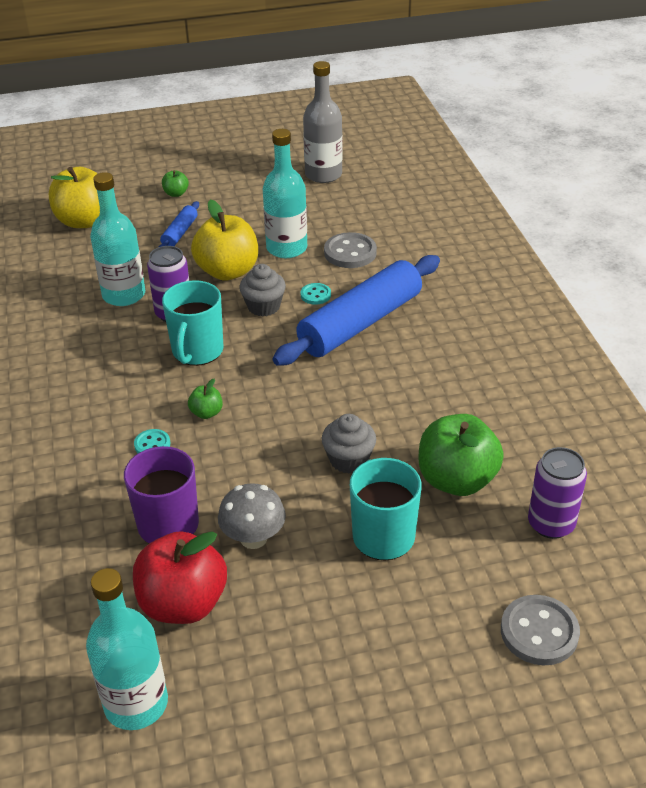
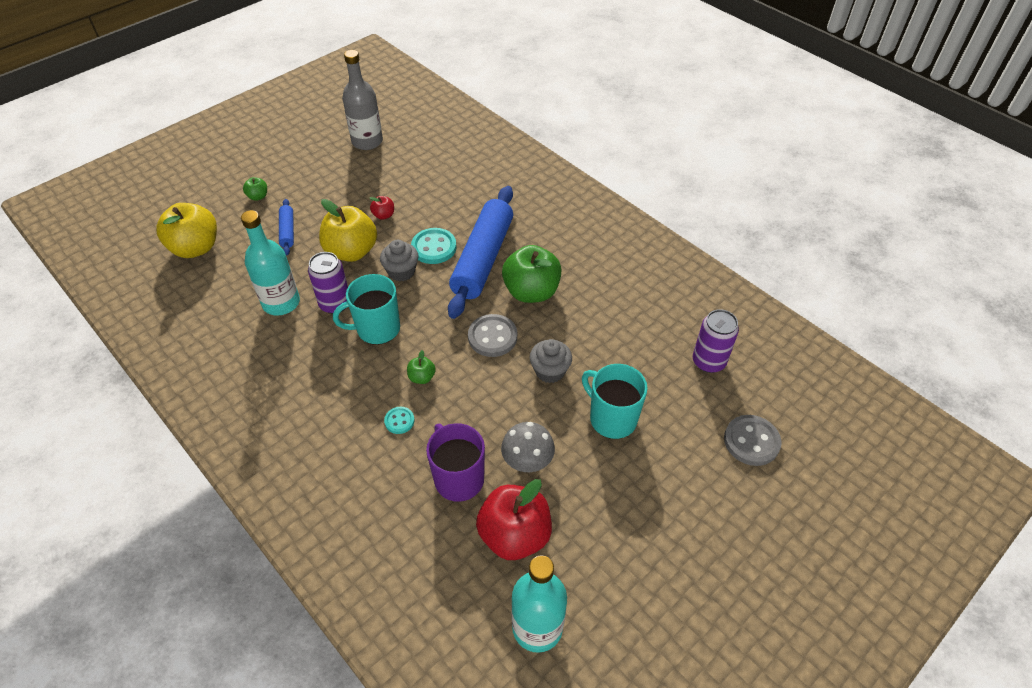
camera: 30 degrees left, 10 degrees up
turquoise mug [162,280,224,366] -> turquoise mug turned 90 degrees clockwise [333,274,400,345]
turquoise bottle [263,129,307,258] -> red apple [370,196,394,220]
turquoise button [301,283,331,305] -> turquoise button [411,228,456,264], size x1.80
grey button [324,232,377,268] -> grey button moved to [468,314,517,357]
green apple [419,414,504,496] -> green apple moved to [502,245,562,303]

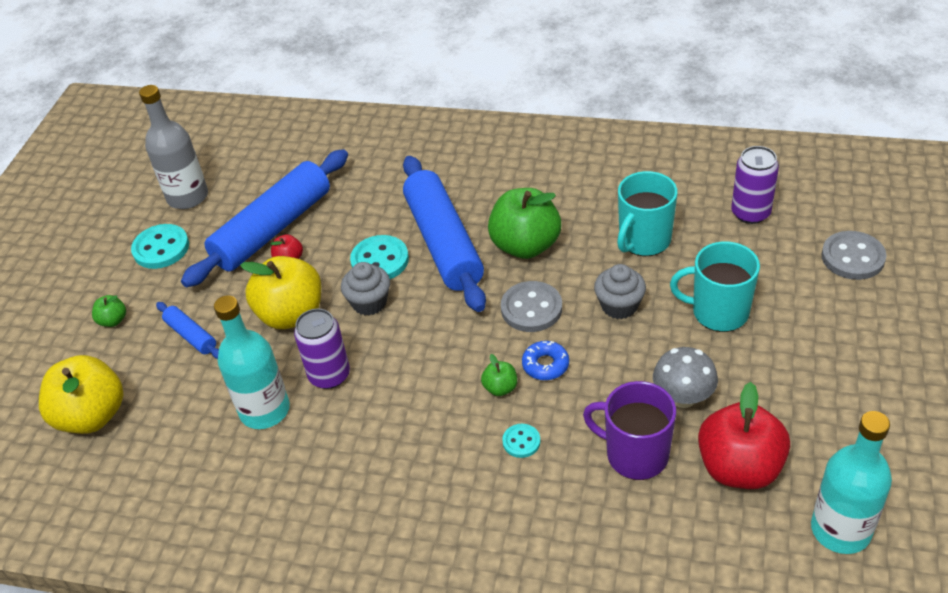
camera: 30 degrees left, 5 degrees down
turquoise mug [333,274,400,345] -> turquoise mug moved to [617,171,678,256]
none -> turquoise button [131,224,189,269]
none -> blue rolling pin [181,149,348,287]
none -> blue donut [522,341,569,380]

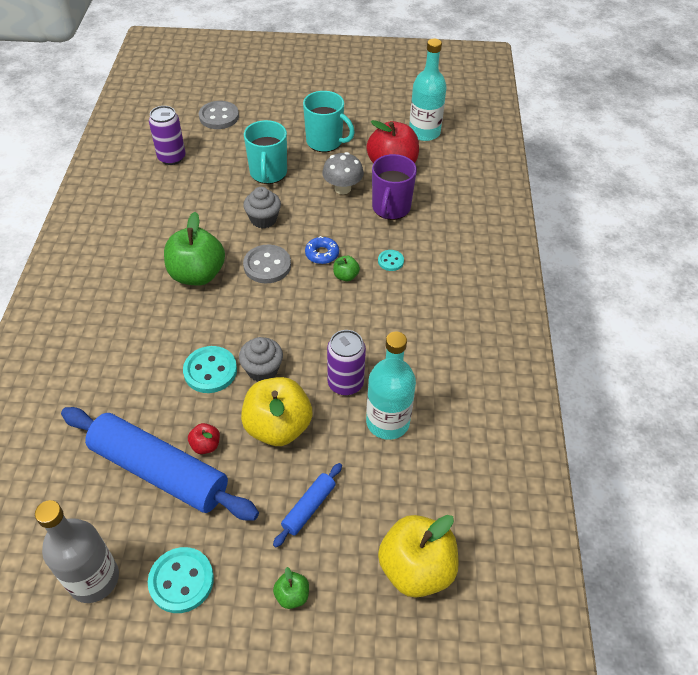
camera: 105 degrees left, 5 degrees up
blue rolling pin [403,156,486,312] -> none
turquoise mug [617,171,678,256] -> turquoise mug moved to [303,91,355,152]

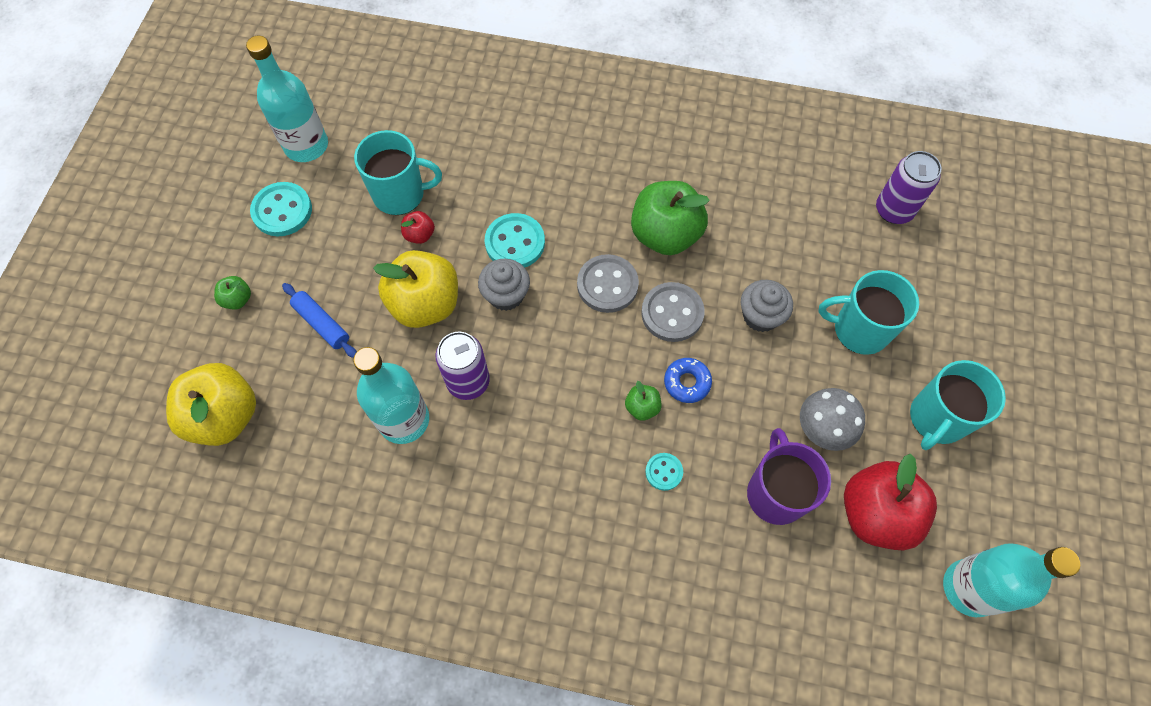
camera: 100 degrees right, 15 degrees up
grey bottle [35,500,119,603] -> turquoise bottle [246,36,328,162]
blue rolling pin [61,407,259,521] -> turquoise mug [354,130,442,215]
grey button [199,101,239,129] -> grey button moved to [577,254,639,313]
purple mug [372,154,417,220] -> purple mug turned 60 degrees clockwise [747,428,831,525]

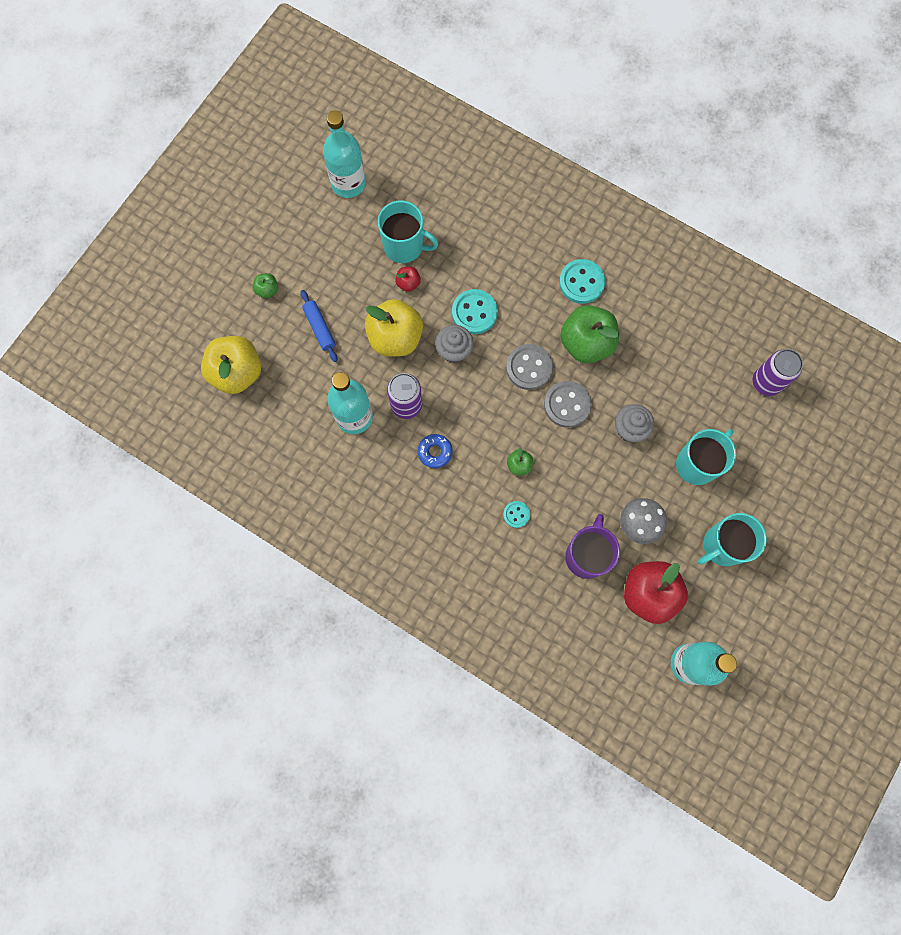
camera: 20 degrees right, 10 degrees up
turquoise button [250,182,312,236] -> turquoise button moved to [559,259,605,304]
blue donut [664,358,712,403] -> blue donut moved to [418,434,453,468]
turquoise mug [818,270,919,355] -> turquoise mug turned 105 degrees clockwise [676,429,736,485]

